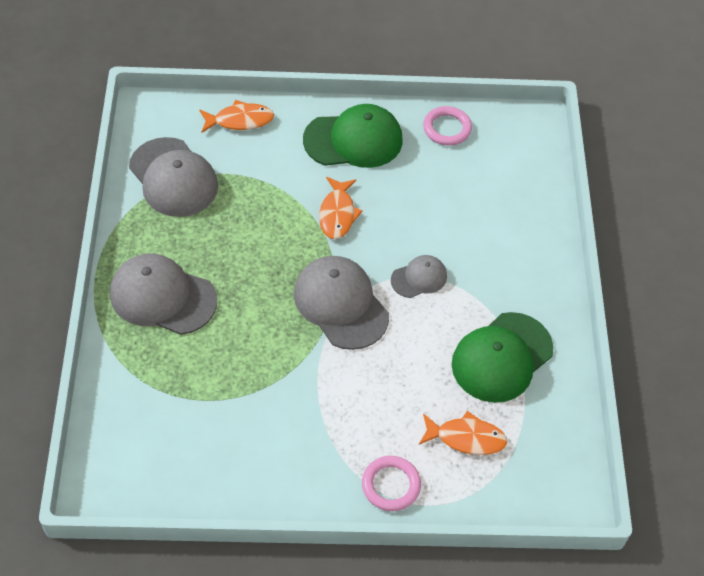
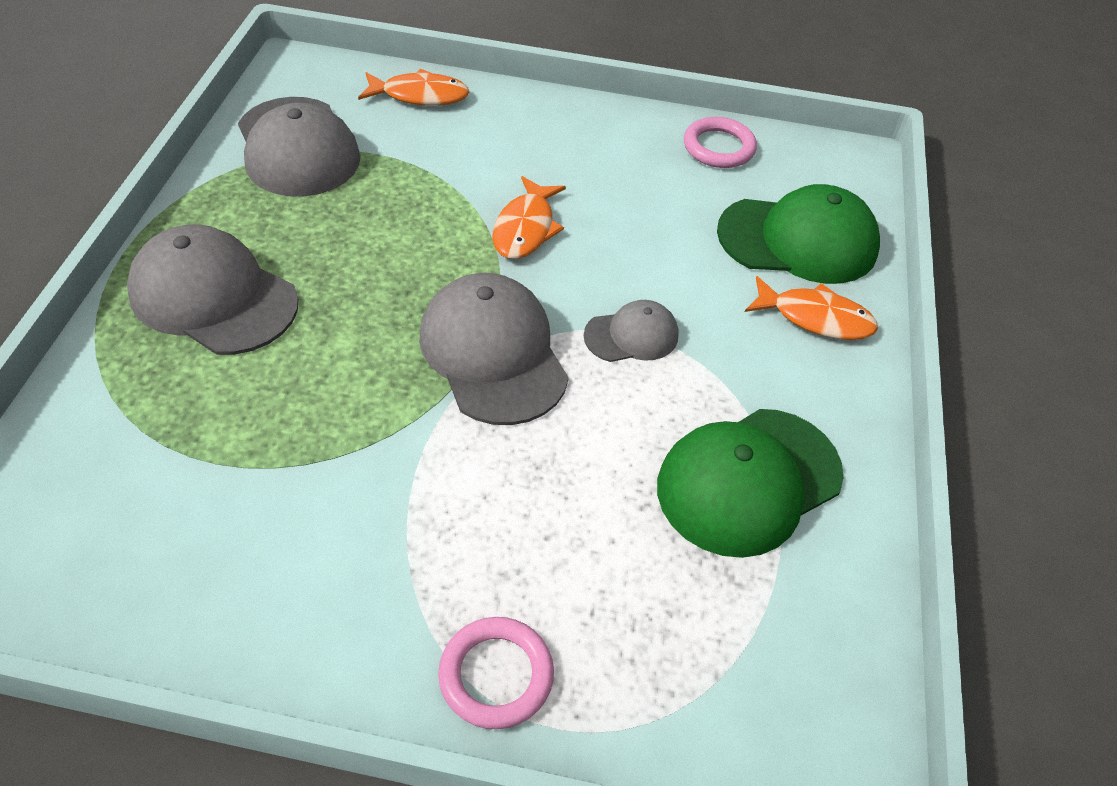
camera: 10 degrees right, 5 degrees down
green cap [303,104,403,168] -> green cap moved to [717,184,880,284]
orange fish [419,411,507,455] -> orange fish moved to [745,276,878,340]

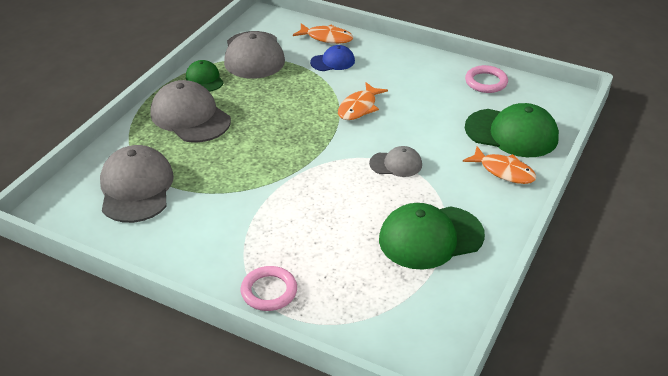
camera: 20 degrees right, 10 degrees down
grey cap [419,273,569,425] -> grey cap moved to [100,145,174,223]
none -> green cap [186,60,224,92]
none -> blue cap [310,45,355,71]

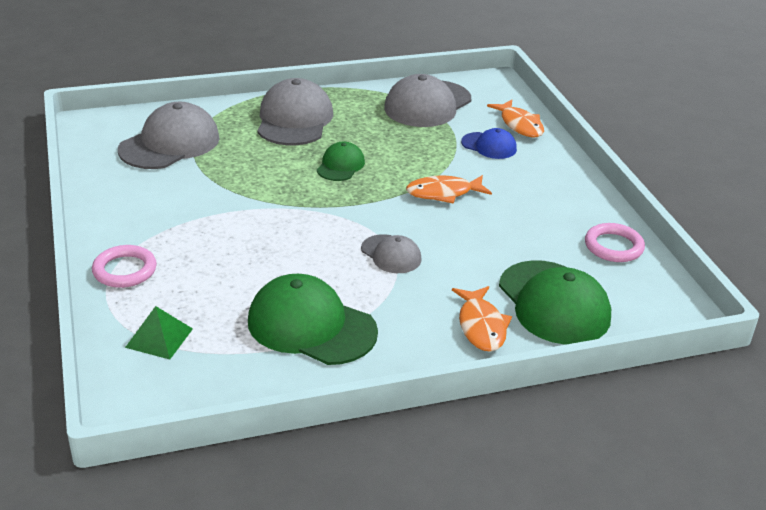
camera: 45 degrees right, 5 degrees down
green cap [186,60,224,92] -> green cap moved to [317,142,365,181]
none -> green pyramid [125,306,193,360]

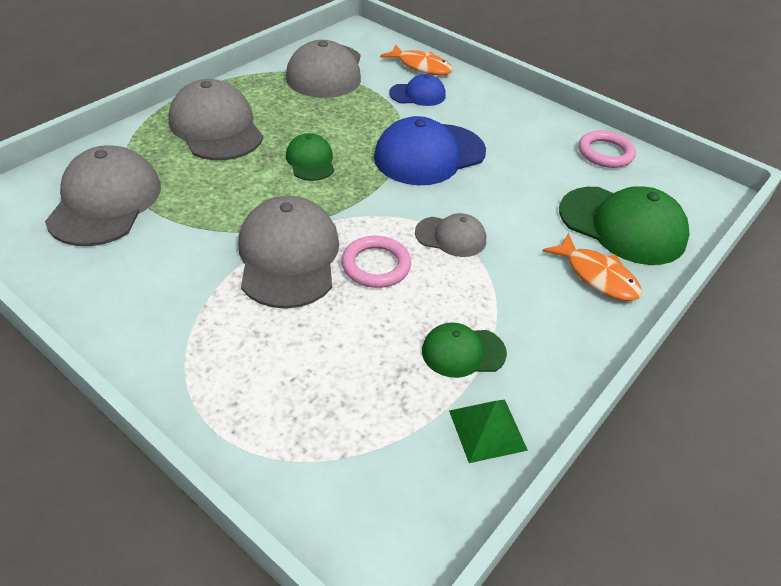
camera: 35 degrees left, 10 degrees up
pink ring [92,245,157,288] -> pink ring moved to [342,236,411,288]
green pyramid [125,306,193,360] -> green pyramid moved to [449,400,528,463]
green cap [248,274,378,365] -> green cap [422,323,507,378], size x0.54
orange fish [406,175,492,204] -> blue cap [374,116,486,185]
none -> grey cap [238,196,339,309]

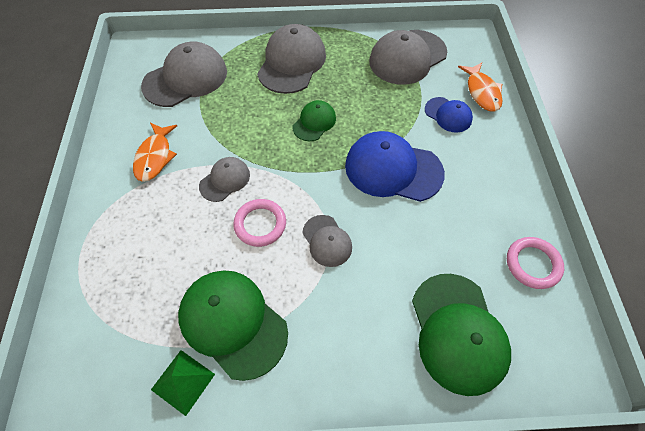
camera: 50 degrees right, 15 degrees up
grey cap [238,196,339,309] -> grey cap [199,157,250,202], size x0.54
green cap [422,323,507,378] -> green cap [178,270,288,381], size x1.85
orange fish [543,233,642,301] -> orange fish moved to [133,123,177,182]

